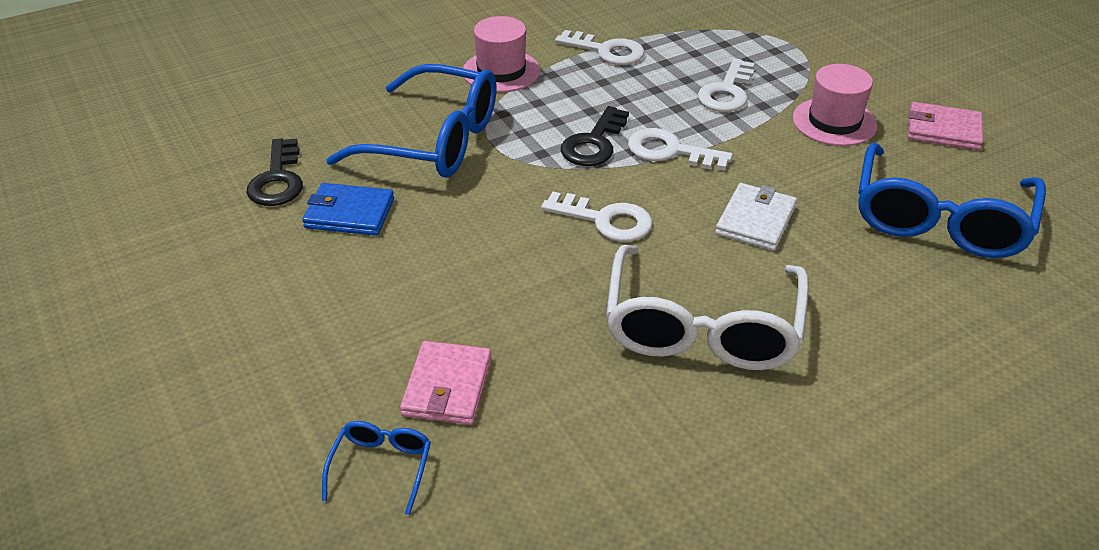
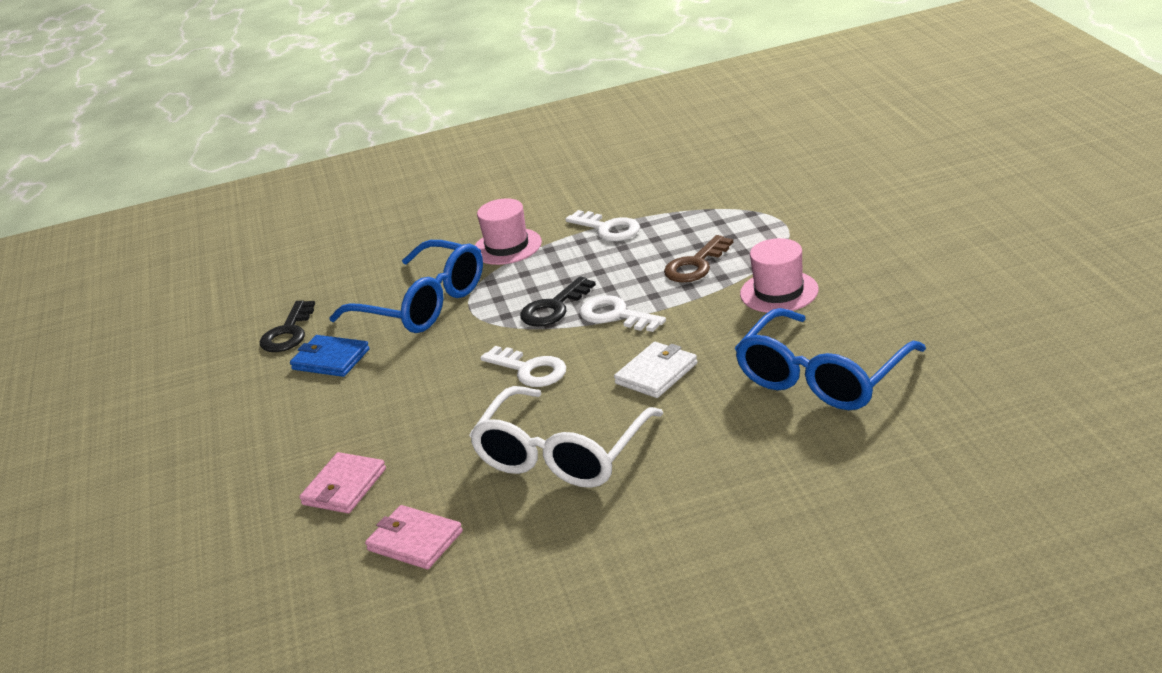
camera: 20 degrees right, 10 degrees down
blue glasses [322,421,431,515] -> none
white key [698,58,755,112] -> brown key [664,235,733,282]
pink wallet [908,102,983,150] -> pink wallet moved to [365,505,463,569]

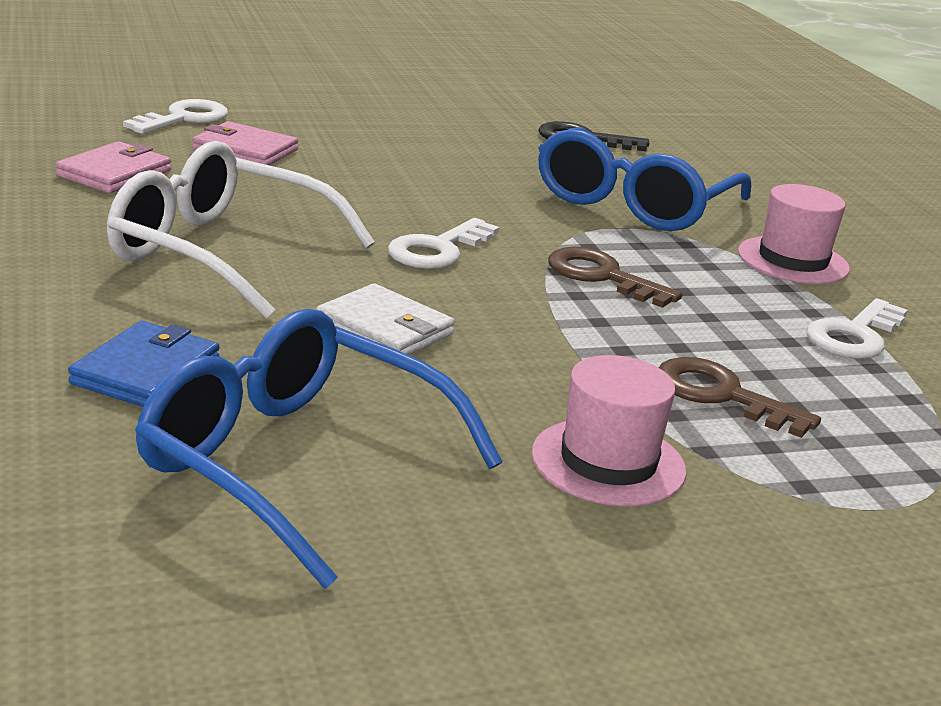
camera: 80 degrees right, 5 degrees down
blue wallet [290,335,370,377] -> blue wallet moved to [68,321,220,407]
black key [520,276,596,326] -> brown key [548,247,682,308]
white key [580,295,666,332] -> white key moved to [123,99,228,134]

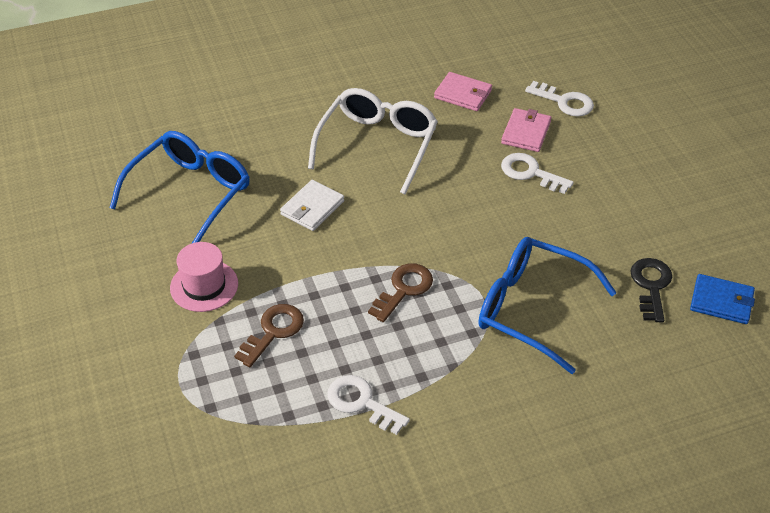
camera: 90 degrees right, 20 degrees up
blue wallet [68,321,220,407] -> blue wallet moved to [690,274,755,324]
white key [388,218,499,269] -> white key moved to [501,153,574,194]
pink hat [738,184,850,284] -> none

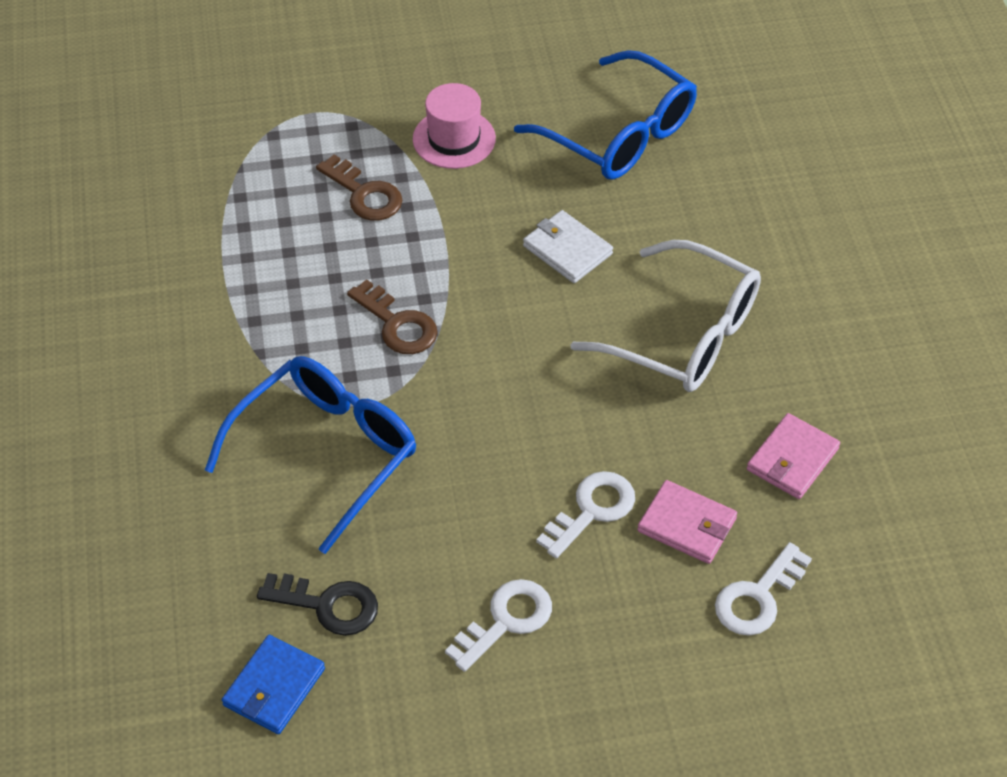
camera: 100 degrees right, 5 degrees up
white key [327,375,410,435] -> white key moved to [445,579,552,672]

